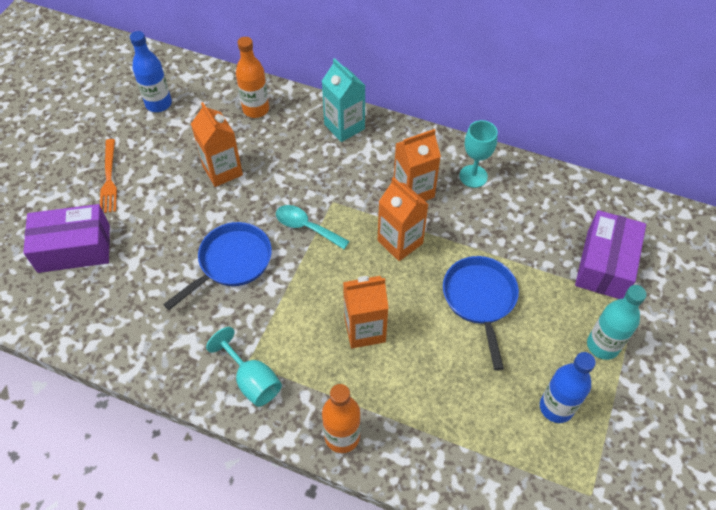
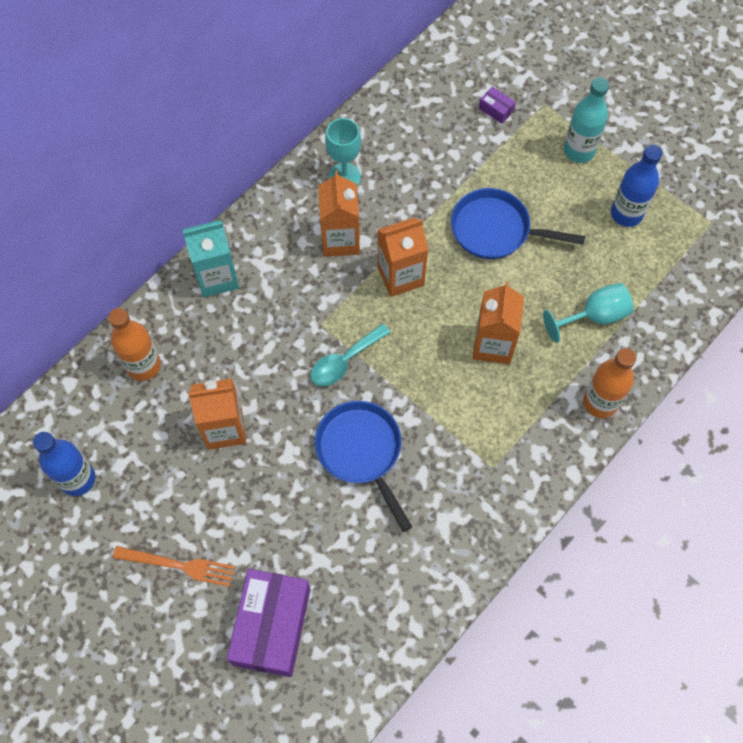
camera: 70 degrees left, 10 degrees up
turquoise goblet [206,327,282,407] -> turquoise goblet moved to [543,283,634,343]
purple box [575,210,646,299] -> purple box [479,86,516,124], size x0.41

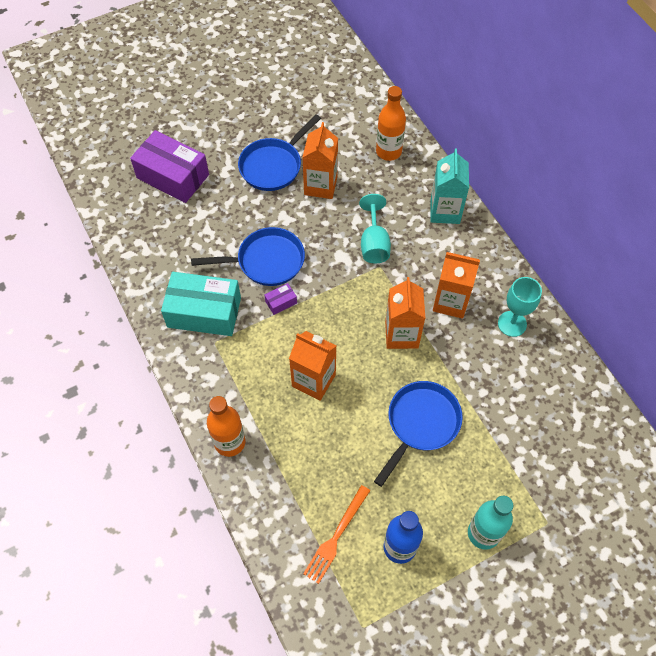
camera: 110 degrees right, 5 degrees down
blue bottle [33,432,95,496] -> none
orange fork [113,546,235,587] -> orange fork moved to [303,485,370,584]
turquoise spoon [311,324,391,386] -> none
purple box [479,86,516,124] -> purple box moved to [264,283,297,315]
turquoise goblet [543,283,634,343] -> turquoise goblet moved to [359,194,391,264]
none -> turquoise box [161,272,241,336]
none -> blue pan [238,114,321,191]

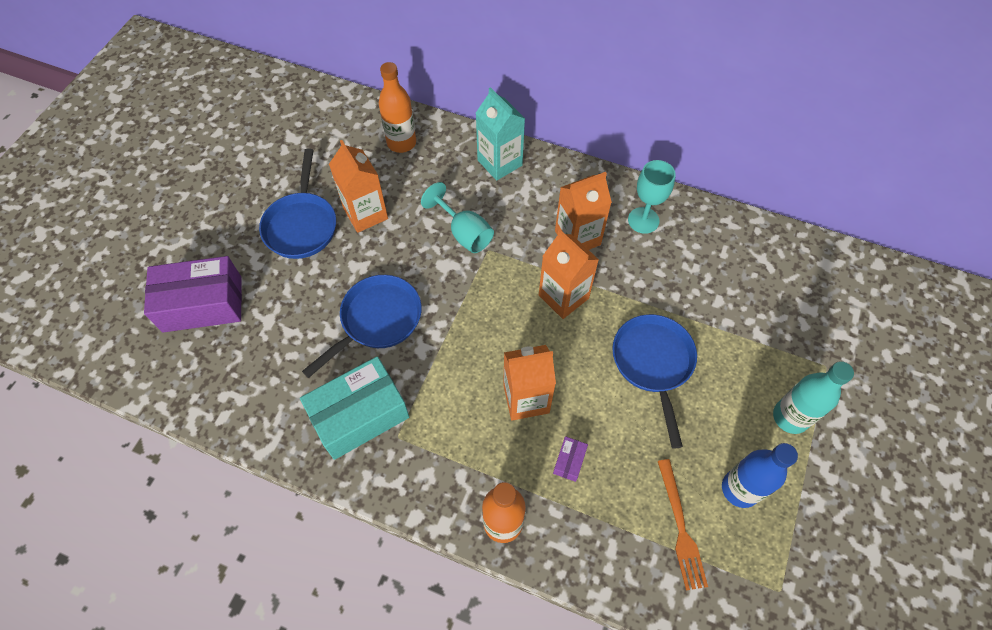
camera: 40 degrees left, 0 degrees up
purple box [264,283,297,315] -> purple box moved to [553,436,588,482]

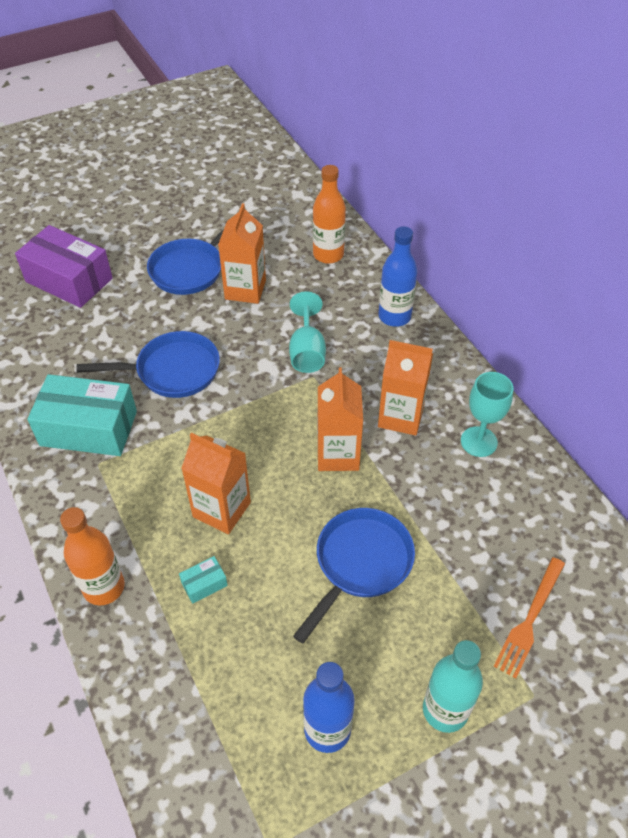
camera: 40 degrees right, 10 degrees down
turquoise carton [476,87,525,181] -> blue bottle [378,226,417,327]
purple box [553,436,588,482] -> turquoise box [179,556,228,604]
orange fork [658,459,708,591] -> orange fork moved to [494,557,565,679]

